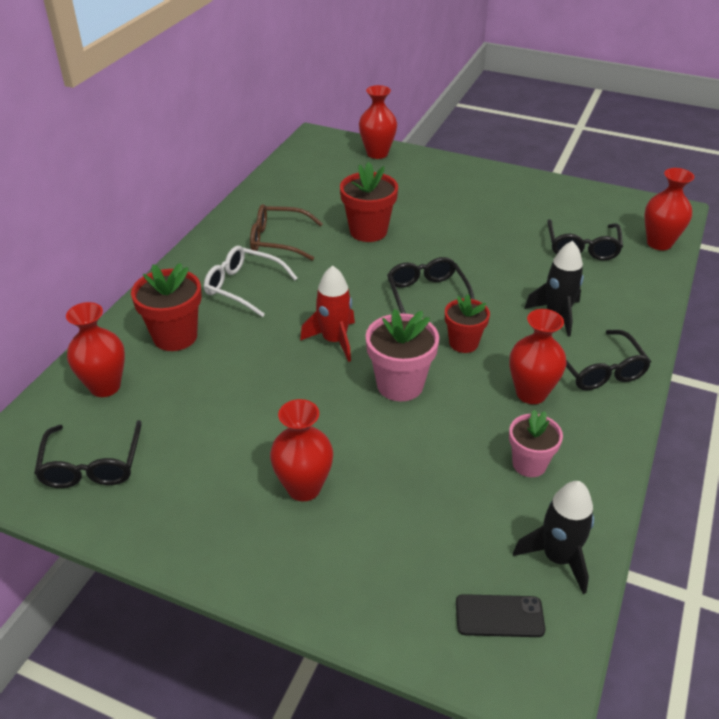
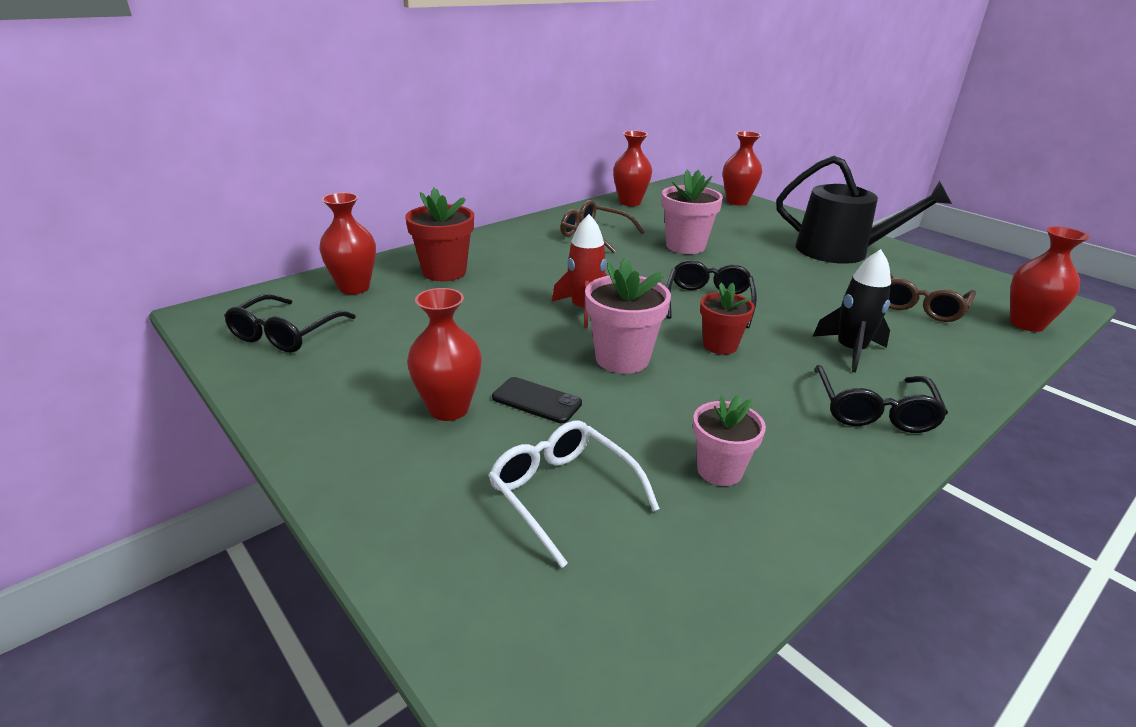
camera: 25 degrees right, 10 degrees down
white glasses [204,246,298,317] -> white glasses moved to [488,421,660,568]
red flower pot [340,162,398,242] -> pink flower pot [661,170,723,254]
black phone [456,594,545,637] -> black phone moved to [492,377,582,423]
red vase [509,309,566,404] -> red vase moved to [613,131,652,206]
black rocket [513,481,594,594] -> none
black glasses [547,219,623,260] -> brown glasses [889,272,976,322]
none -> black watering can [776,156,952,264]

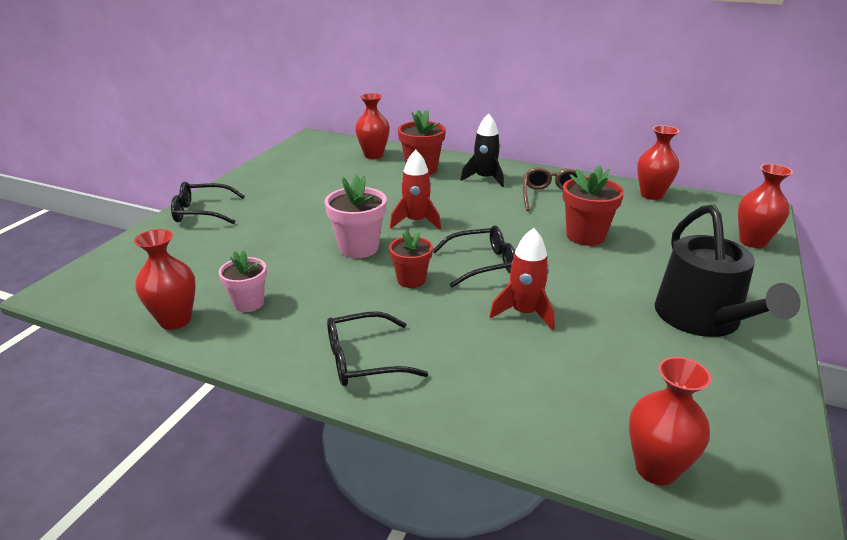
camera: 65 degrees right, 0 degrees up
black glasses [224,294,356,353] -> black glasses moved to [171,182,245,224]
red vase [407,288,482,421] -> red vase moved to [134,229,196,330]
white glasses [488,421,660,568] -> none
black phone [492,377,582,423] -> none
pink flower pot [661,170,723,254] -> red flower pot [563,165,624,246]
black rocket [813,249,891,372] -> black rocket moved to [461,114,504,187]
brown glasses [889,272,976,322] -> none
none -> red rocket [489,228,555,331]

